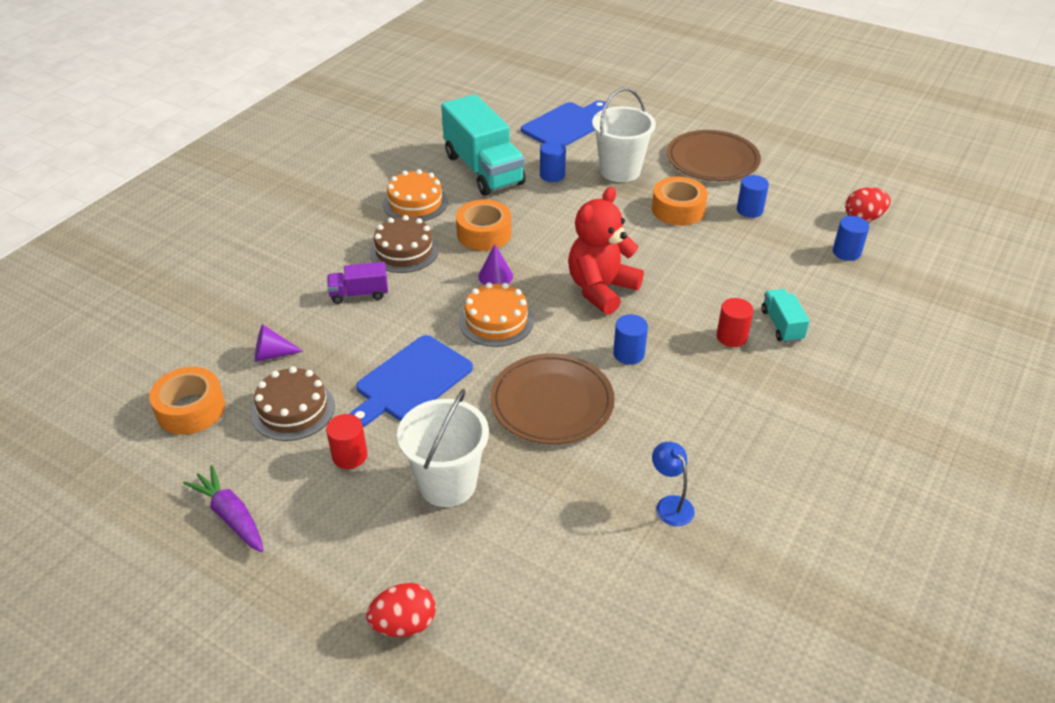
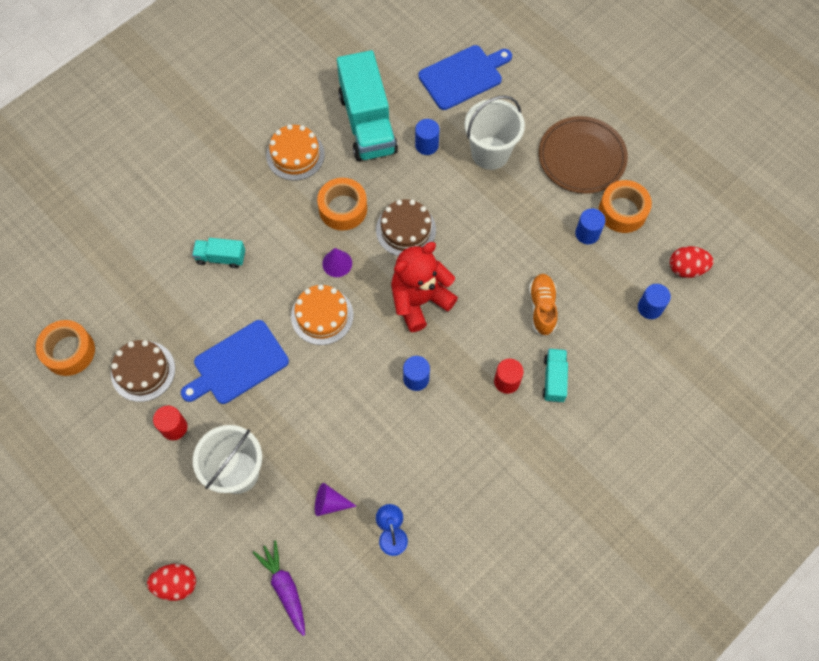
camera: 15 degrees right, 25 degrees up
purple carrot [183,465,263,552] -> purple carrot moved to [253,540,305,636]
purple cone [255,324,304,362] -> purple cone moved to [315,483,356,516]
purple truck [327,262,388,304] -> turquoise truck [192,238,245,268]
brown cake [370,215,439,273] -> brown cake moved to [376,199,436,256]
brown plate [490,353,615,444] -> none
orange tape [652,177,708,226] -> orange tape moved to [599,180,652,233]
none -> orange shoe [529,274,558,337]

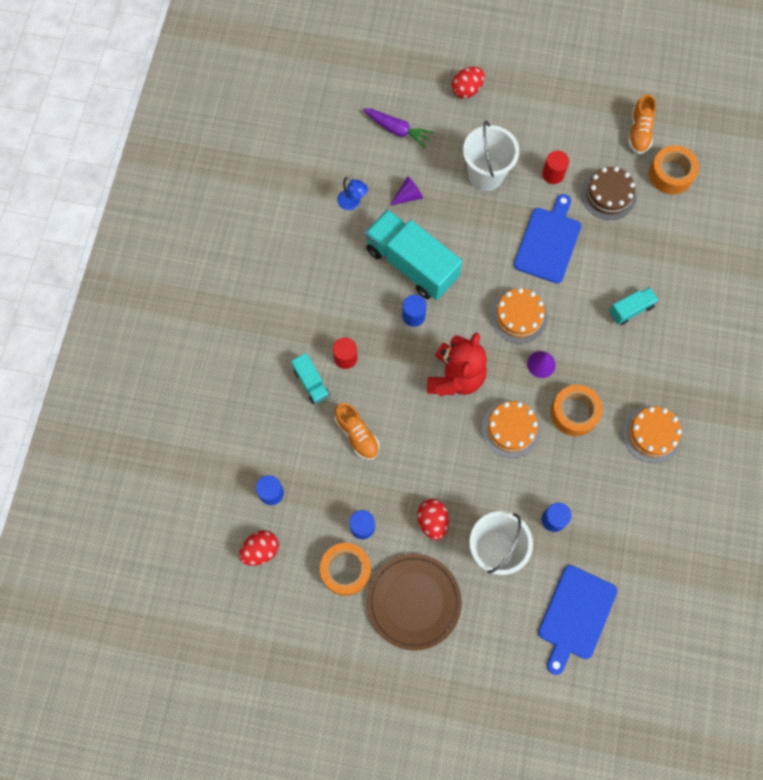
camera: 145 degrees right, 5 degrees up
turquoise truck [337,50,398,161] -> turquoise truck moved to [365,209,462,300]
brown cake [376,199,436,256] -> orange cake [482,400,541,458]
none -> red egg [417,499,449,540]
none -> orange shoe [628,94,656,154]

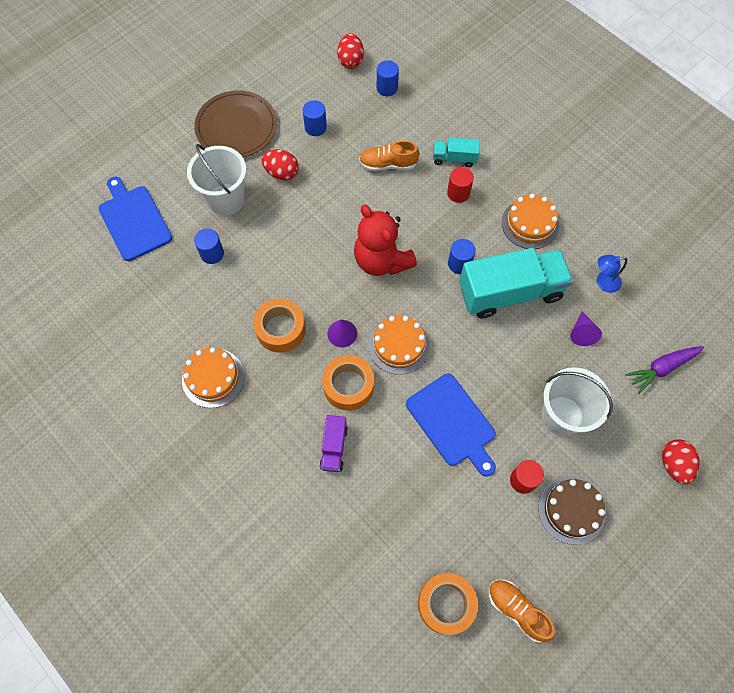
camera: 125 degrees right, 5 degrees down
orange tape [320,543,371,596] -> orange tape moved to [322,355,374,411]
orange cake [482,400,541,458] -> orange cake moved to [502,194,559,249]
brown cake [581,167,636,220] -> brown cake moved to [538,477,606,545]
turquoise truck [609,287,659,325] -> purple truck [319,415,348,472]

